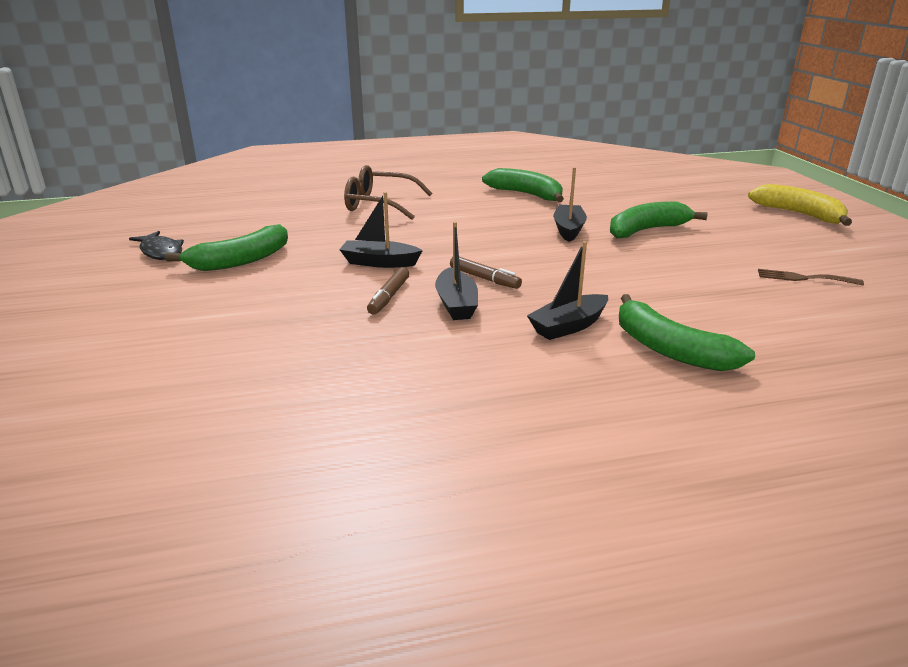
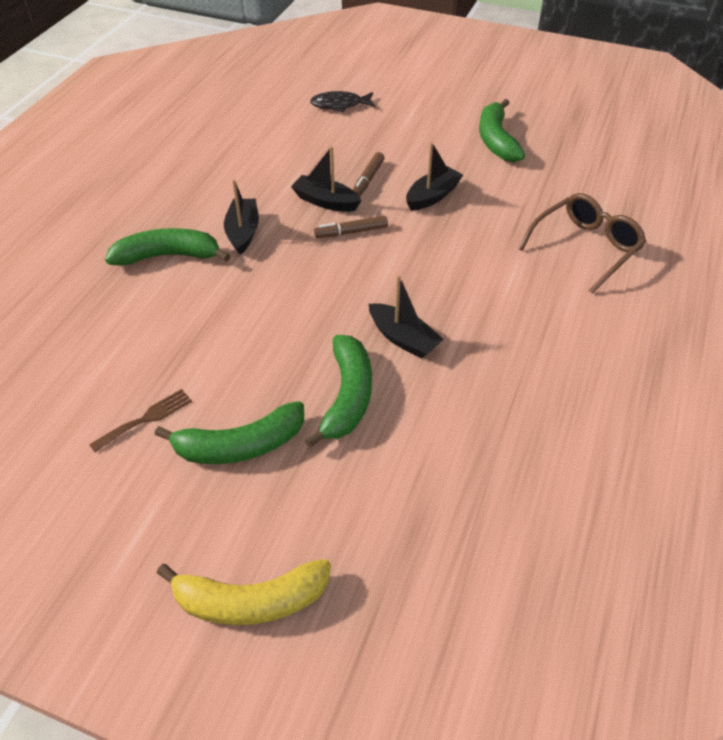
camera: 125 degrees right, 20 degrees up
black fish [129,231,184,260] -> black fish moved to [310,91,375,113]
brown marker [367,267,409,314] -> brown marker turned 120 degrees counterclockwise [353,152,384,197]
green banana [482,168,564,202] -> green banana moved to [155,401,304,464]

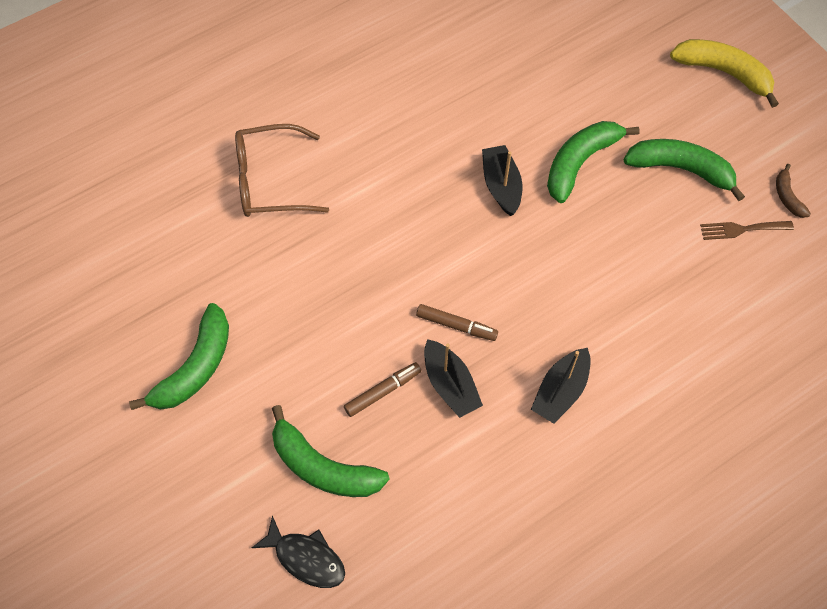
camera: 145 degrees left, 15 degrees up
green banana [105,228,230,266] -> green banana moved to [272,405,390,497]
black boat [406,142,463,211] -> none
none -> brown banana [776,164,811,218]

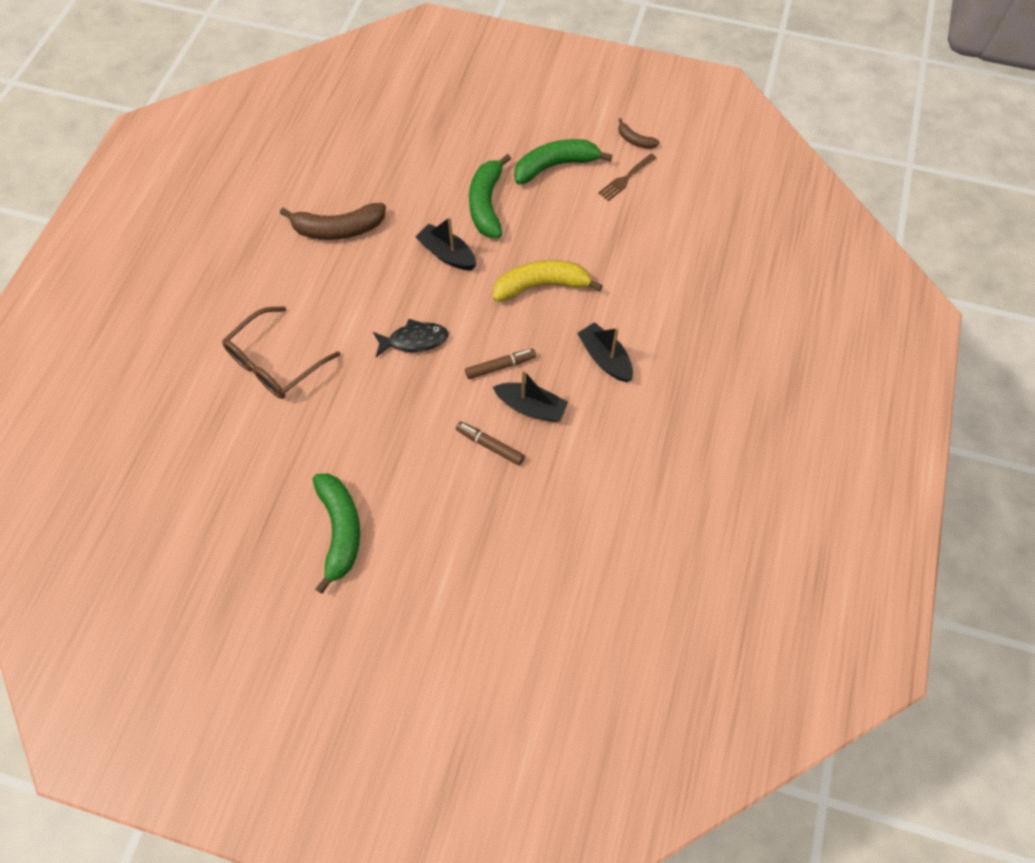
camera: 40 degrees left, 0 degrees up
black fish [252,516,345,588] -> black fish moved to [373,319,448,357]
green banana [272,405,390,497] -> none
brown marker [344,362,421,417] -> brown marker turned 75 degrees counterclockwise [456,421,525,465]
black boat [531,348,591,424] -> black boat turned 150 degrees clockwise [577,322,633,382]
yellow banana [670,39,779,108] -> yellow banana moved to [493,260,603,302]
none -> brown banana [280,203,386,240]

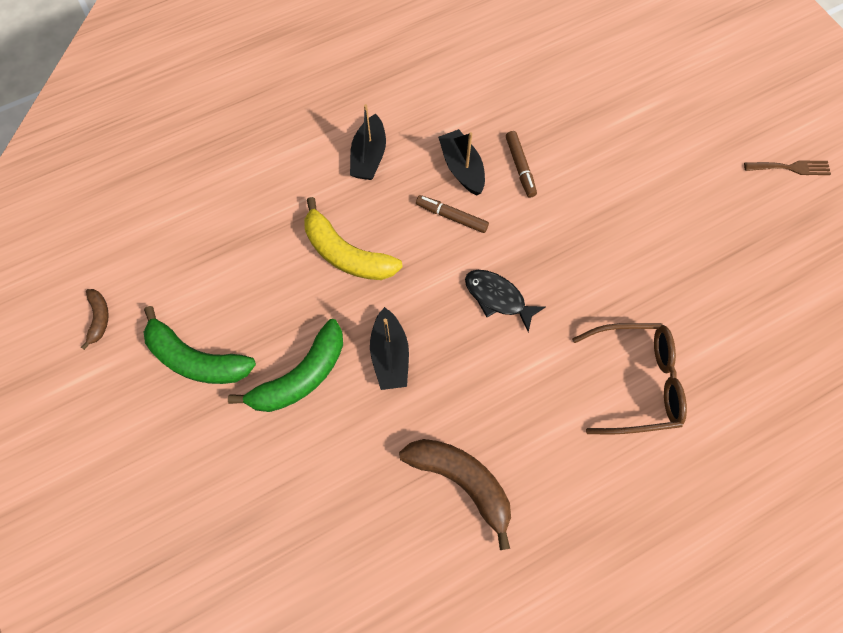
camera: 135 degrees left, 5 degrees up
green banana [312,473,360,594] -> none
brown fork [598,154,657,201] -> brown fork moved to [744,160,831,175]

